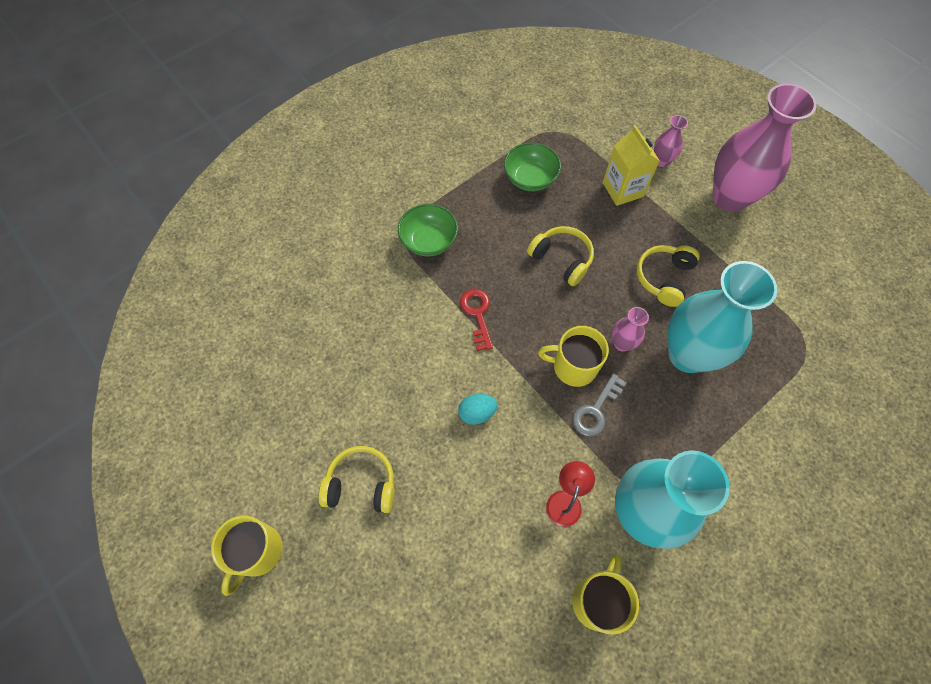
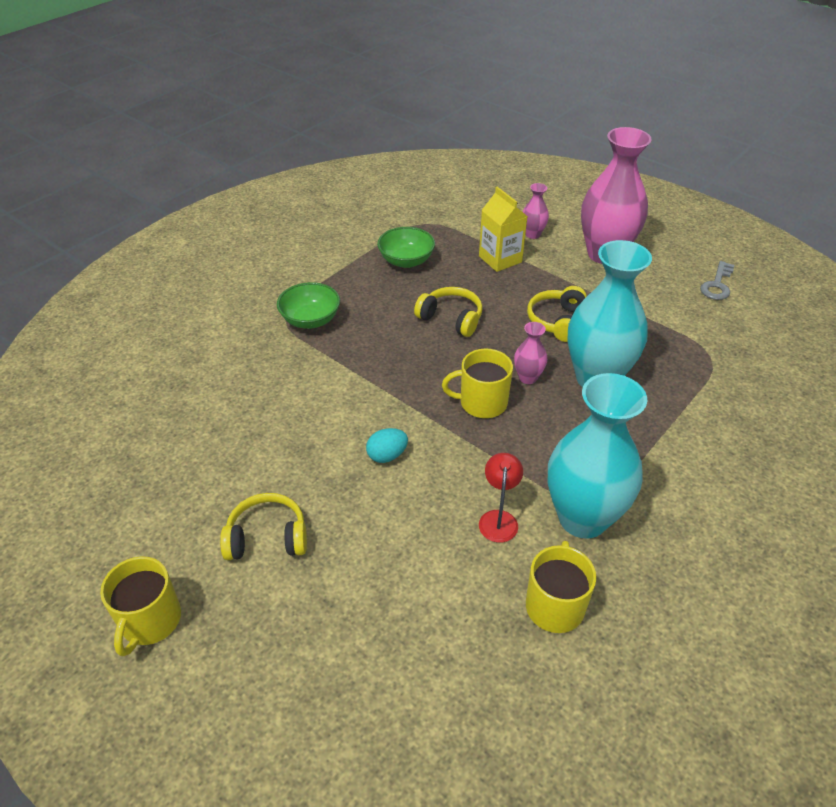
camera: 10 degrees left, 20 degrees down
red key [460,289,493,351] -> none
grey key [572,373,627,436] -> grey key moved to [700,261,734,300]

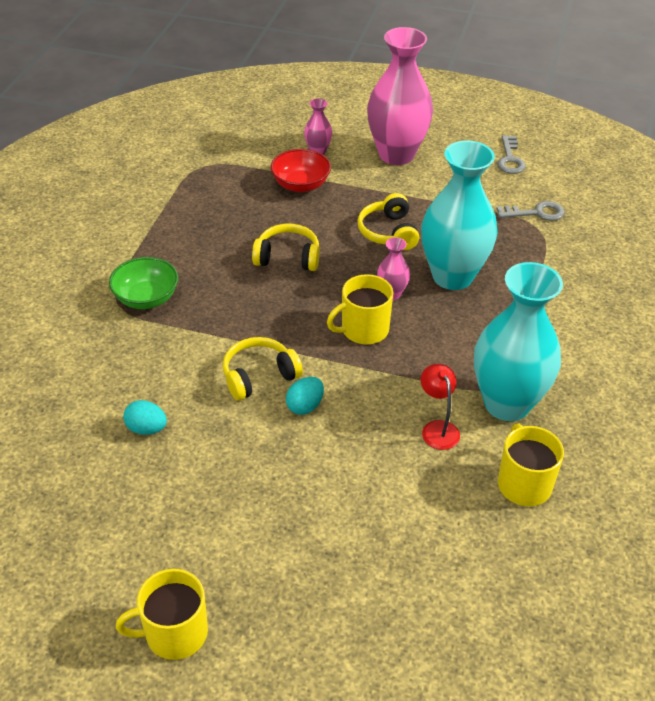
camera: 25 degrees left, 0 degrees up
yellow mug [100,556,181,656] -> yellow mug turned 90 degrees clockwise [116,569,208,660]
yellow headphones [220,493,307,560] -> yellow headphones moved to [223,337,303,401]
green bowl [377,227,435,268] -> none
yellow carton [479,187,528,272] -> red bowl [271,149,331,192]
none -> turquoise egg [123,400,167,435]
none -> grey key [497,201,565,221]

